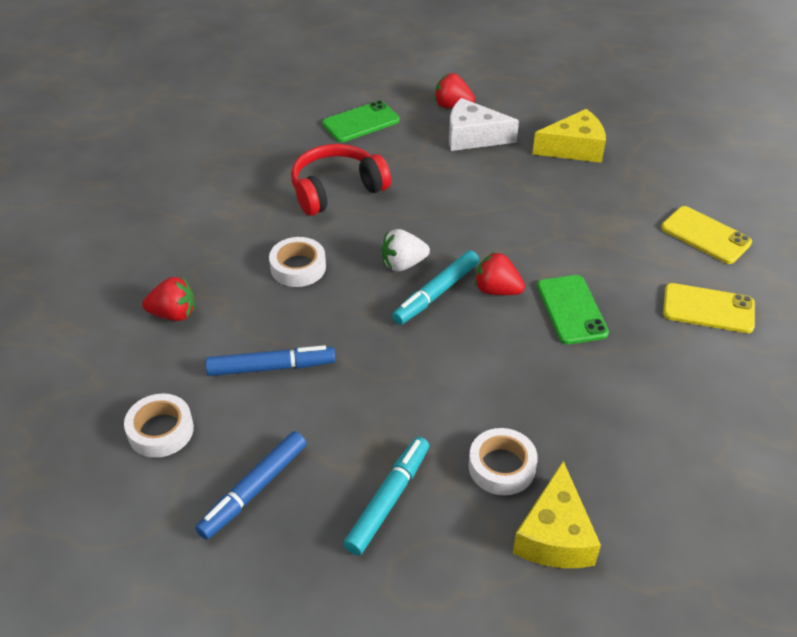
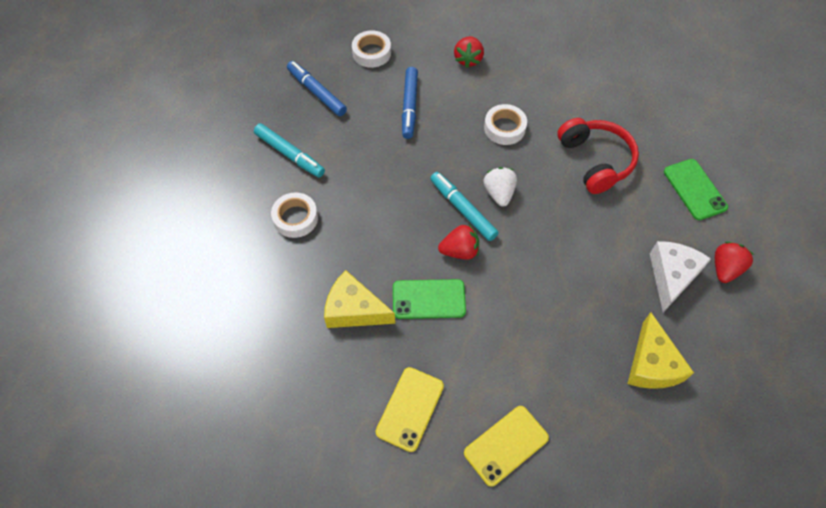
camera: 100 degrees right, 15 degrees up
red strawberry [475,252,525,295] -> red strawberry turned 45 degrees clockwise [438,225,479,259]
yellow cheese [513,461,601,568] -> yellow cheese moved to [324,270,395,328]

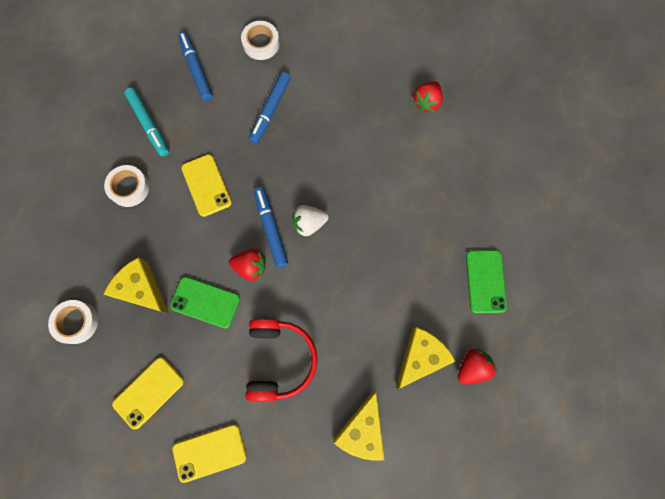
camera: 20 degrees right, 15 degrees up
turquoise marker [430,172,499,241] -> blue marker [254,187,288,268]
red strawberry [454,36,484,68] -> red strawberry moved to [413,81,443,112]
white strawberry [483,167,517,207] -> white strawberry turned 120 degrees counterclockwise [292,205,329,236]
white tape [484,104,527,145] -> white tape moved to [48,300,98,344]
red headphones [557,118,639,194] -> red headphones moved to [245,319,318,402]
white cheese [650,241,711,312] -> yellow cheese [396,327,456,389]
none -> yellow phone [181,154,232,217]

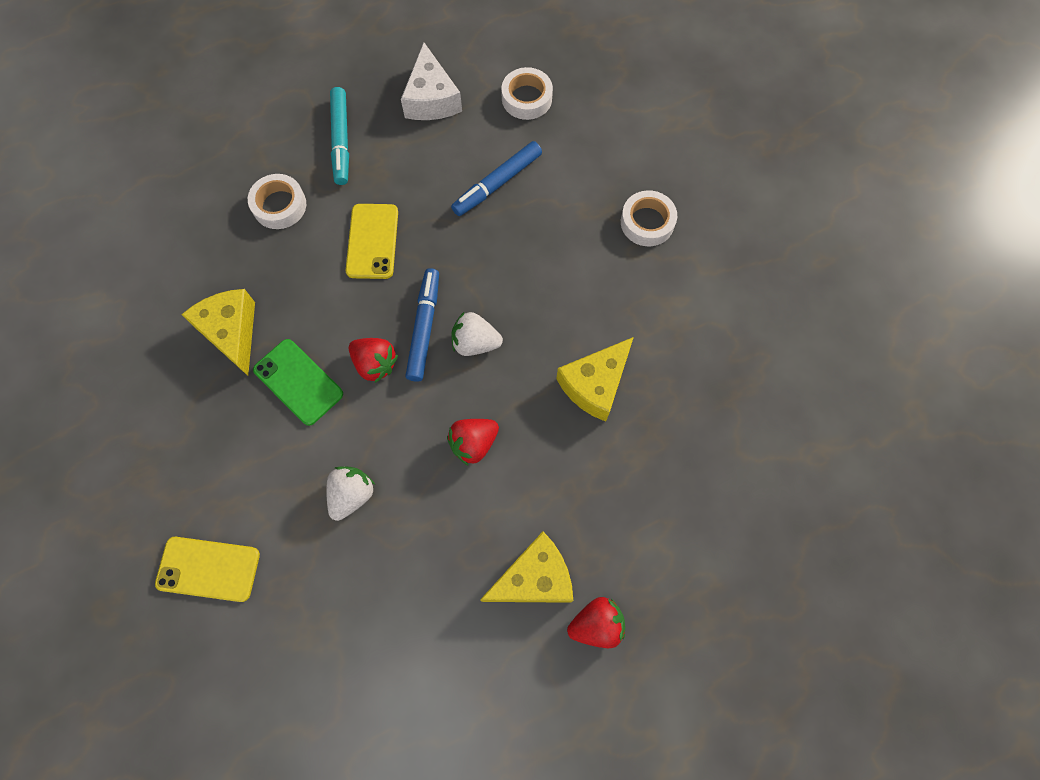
camera: 25 degrees right, 5 degrees down
white tape [48,300,98,344] -> white tape moved to [621,190,677,246]
yellow phone [112,357,184,430] -> none
blue marker [178,32,213,101] -> white cheese [401,43,462,120]
red headphones [245,319,318,402] -> white strawberry [326,466,375,521]
yellow cheese [333,390,384,461] -> yellow cheese moved to [556,337,634,421]
red strawberry [413,81,443,112] -> red strawberry moved to [447,419,499,466]
green phone [466,250,507,313] -> none

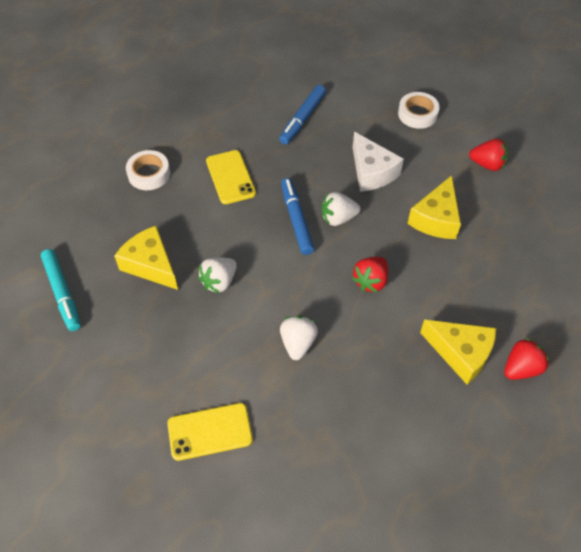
camera: 20 degrees left, 15 degrees down
green phone [253,339,343,426] -> white strawberry [198,257,237,293]
turquoise marker [330,87,349,185] -> turquoise marker moved to [41,249,81,331]
red strawberry [349,338,398,383] -> red strawberry moved to [469,139,508,171]
white cheese [401,43,462,120] -> white cheese moved to [353,132,404,192]
yellow cheese [480,532,573,603] -> yellow cheese turned 75 degrees clockwise [420,319,496,385]
white tape [501,67,553,120] -> none

